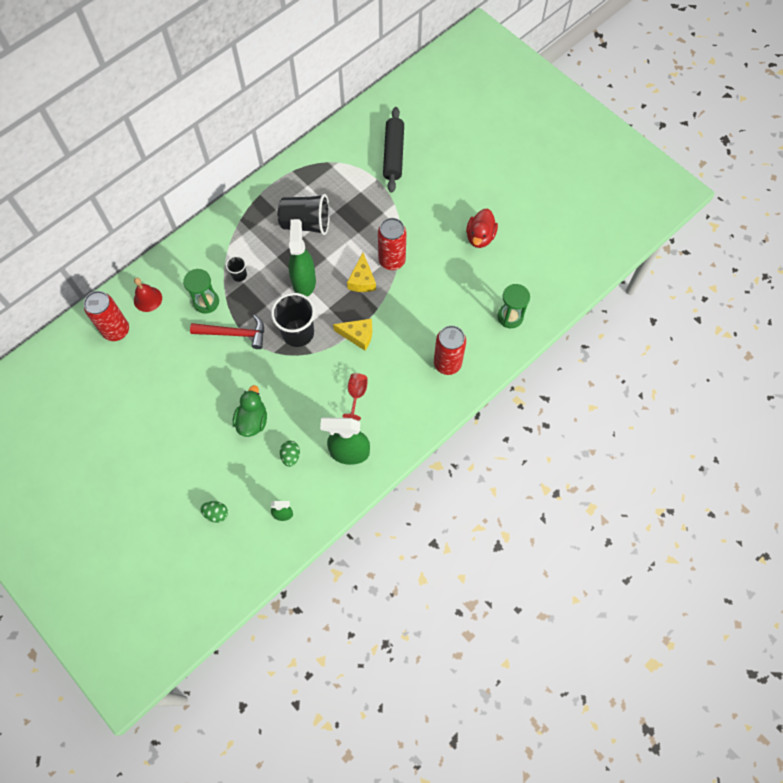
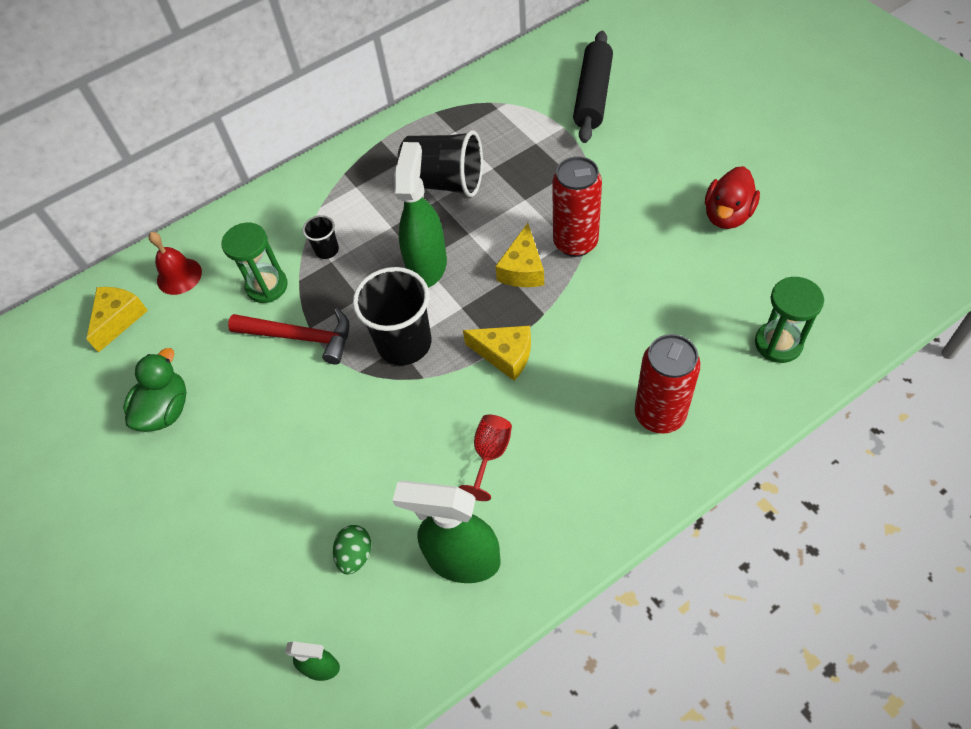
camera: 15 degrees right, 10 degrees down
red can [84,291,129,341] -> yellow cheese [87,287,148,353]
green egg [200,501,228,523] -> none
green duck [233,385,267,437] -> green duck moved to [123,348,186,432]

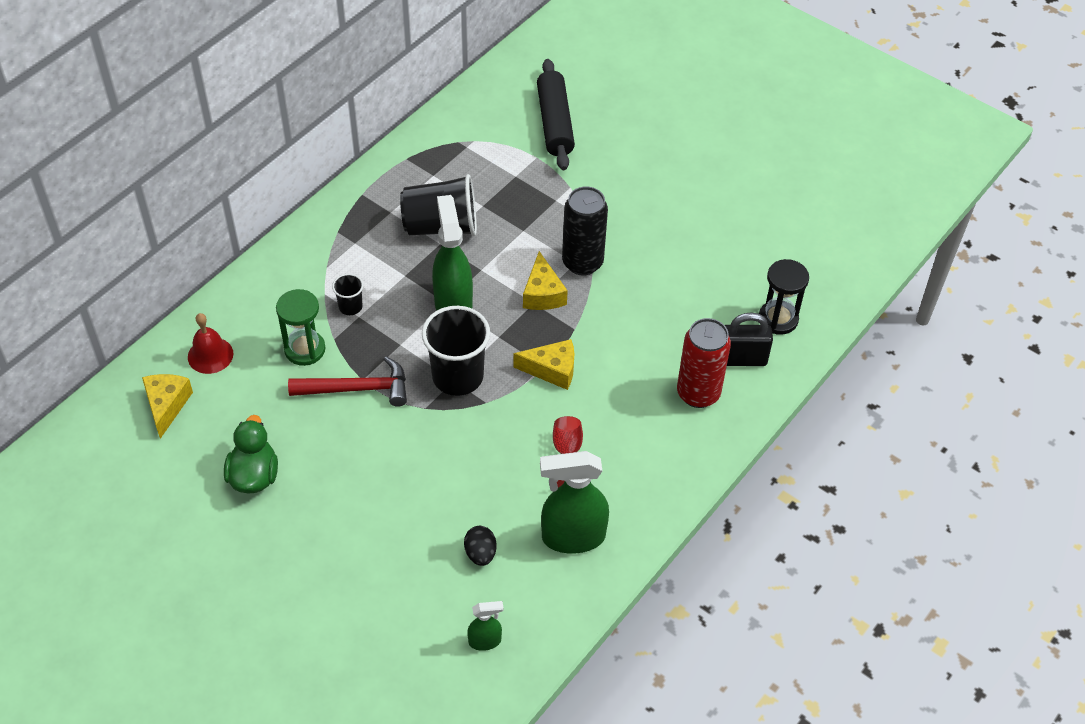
camera: 25 degrees left, 5 degrees down
green egg [333,525,371,574] -> black egg [464,526,496,566]
red can [552,156,602,257] -> black can [562,186,608,276]
red duck [705,166,760,229] -> none
green hourglass [755,277,824,363] -> black hourglass [759,259,809,335]
none -> black padlock [725,313,773,366]

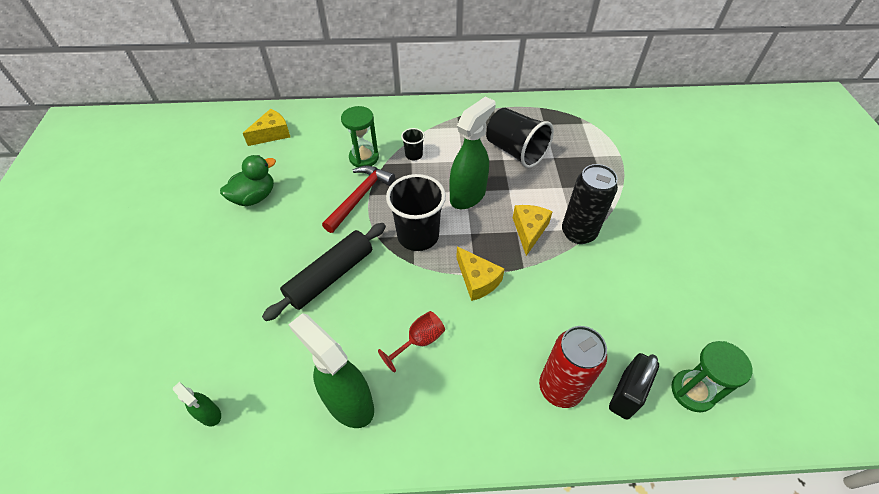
camera: 50 degrees right, 0 degrees up
red bell [188,313,233,374] -> none
red hammer [288,357,407,407] -> red hammer turned 105 degrees counterclockwise [322,166,395,233]
black egg [464,526,496,566] -> none
yellow cheese [523,251,568,310] -> yellow cheese turned 150 degrees clockwise [513,205,553,256]
black rolling pin [537,59,575,170] -> black rolling pin moved to [262,223,386,321]
black padlock [725,313,773,366] -> black padlock turned 75 degrees clockwise [609,353,659,420]
black hourglass [759,259,809,335] -> green hourglass [671,341,752,412]

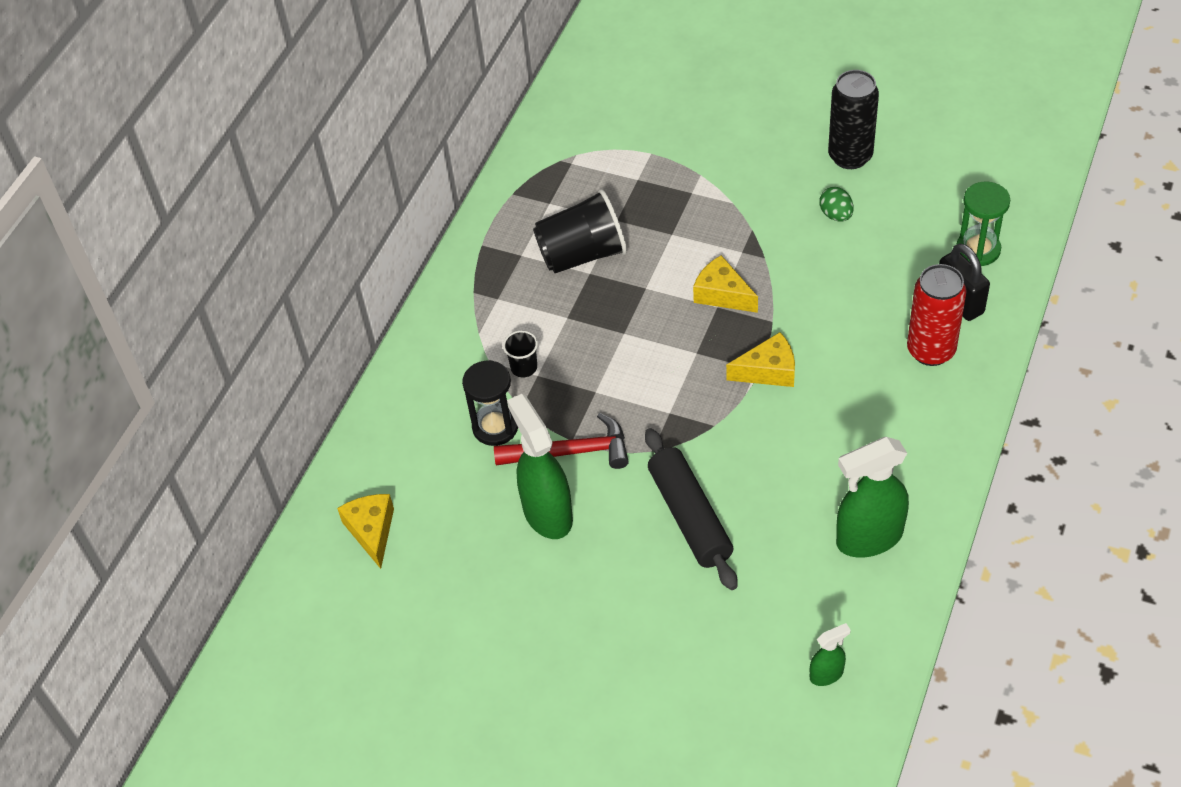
camera: 60 degrees left, 0 degrees up
green duck [220,155,276,206] -> none
red hammer [322,166,395,233] -> red hammer turned 120 degrees clockwise [494,413,629,469]
green hourglass [341,106,379,167] -> black hourglass [462,360,518,446]
red goblet [378,311,445,372] -> none
black cup [386,174,446,251] -> none
green spray bottle [449,96,496,209] -> green spray bottle moved to [507,394,573,539]
black can [562,164,618,244] -> black can moved to [828,70,879,169]
none -> green egg [819,187,853,222]

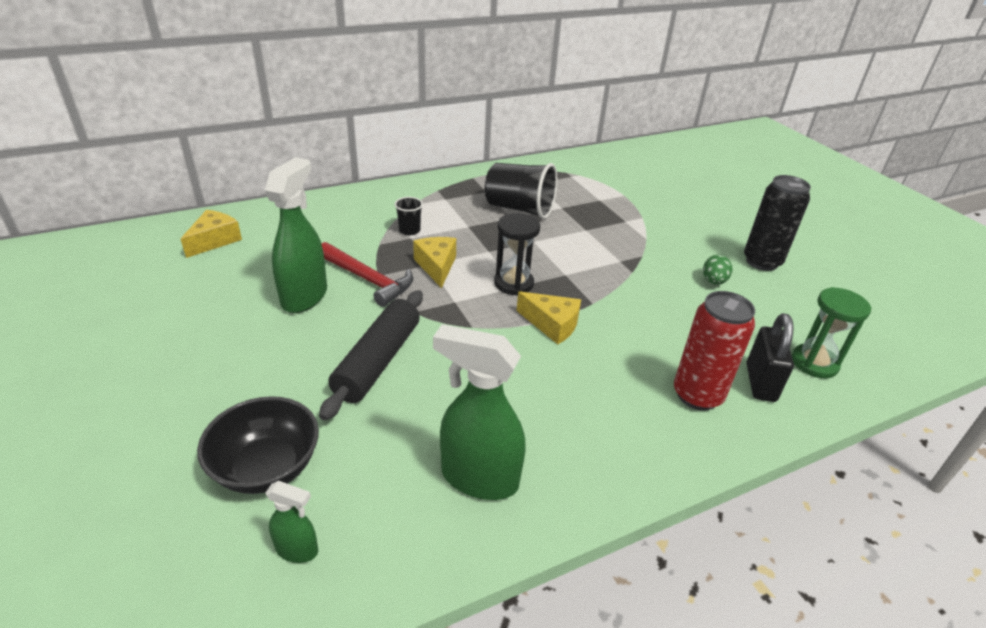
camera: 35 degrees right, 15 degrees down
black hourglass [462,360,518,446] -> black hourglass moved to [494,213,540,295]
yellow cheese [693,255,758,313] -> yellow cheese moved to [413,237,456,288]
none -> black bowl [197,396,319,494]

